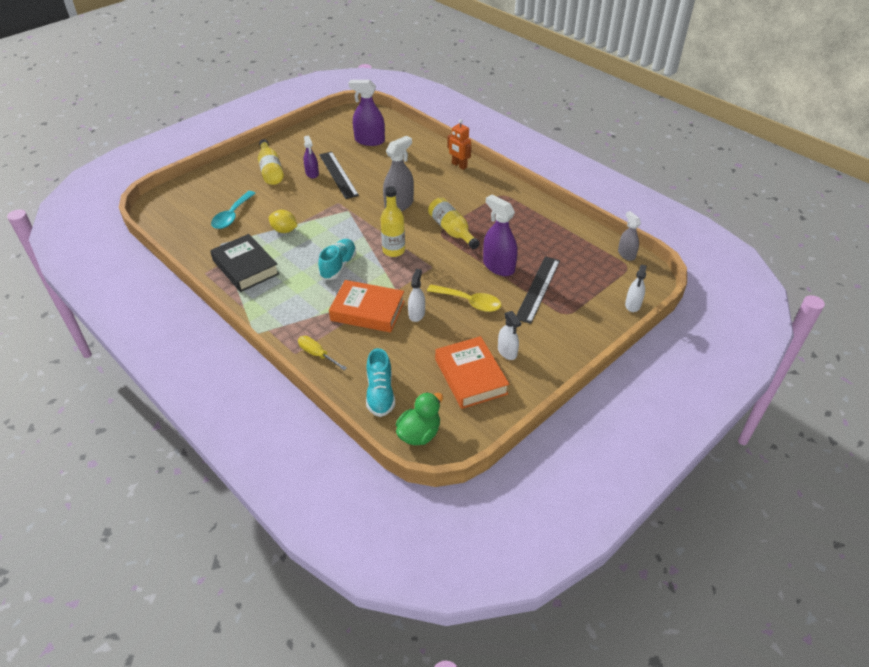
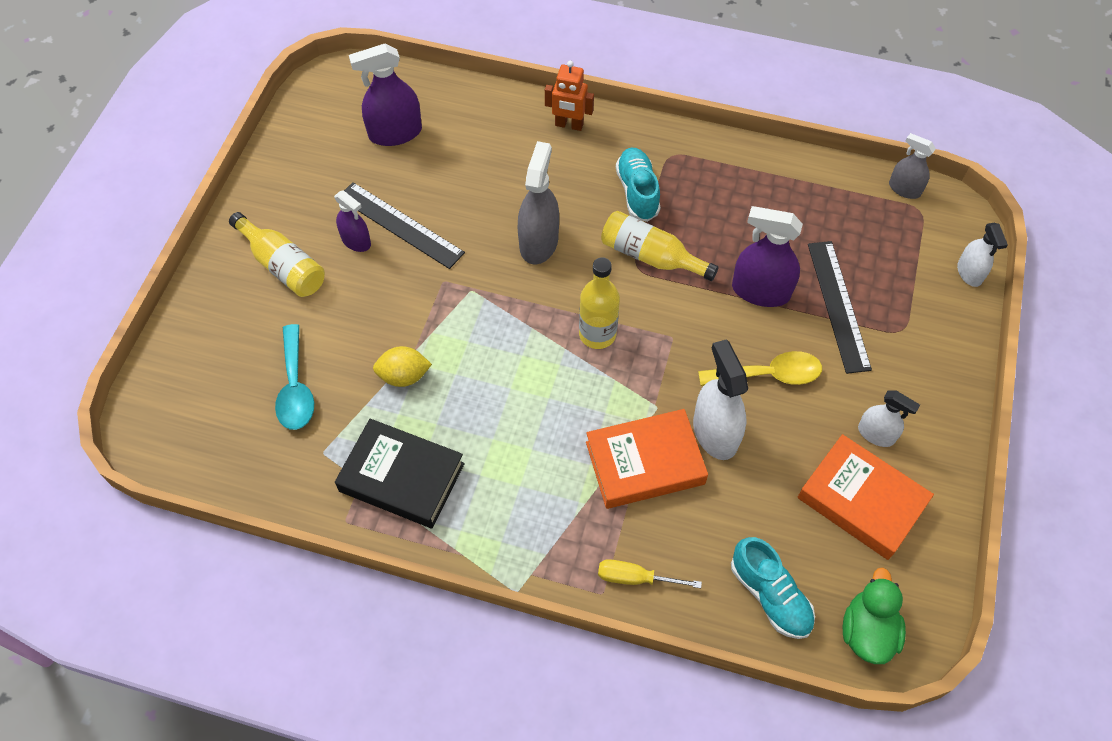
camera: 30 degrees left, 15 degrees up
turquoise shoe [318,239,356,280] -> turquoise shoe moved to [616,148,661,222]
white spray bottle [408,269,425,322] -> white spray bottle [693,339,748,460], size x1.64

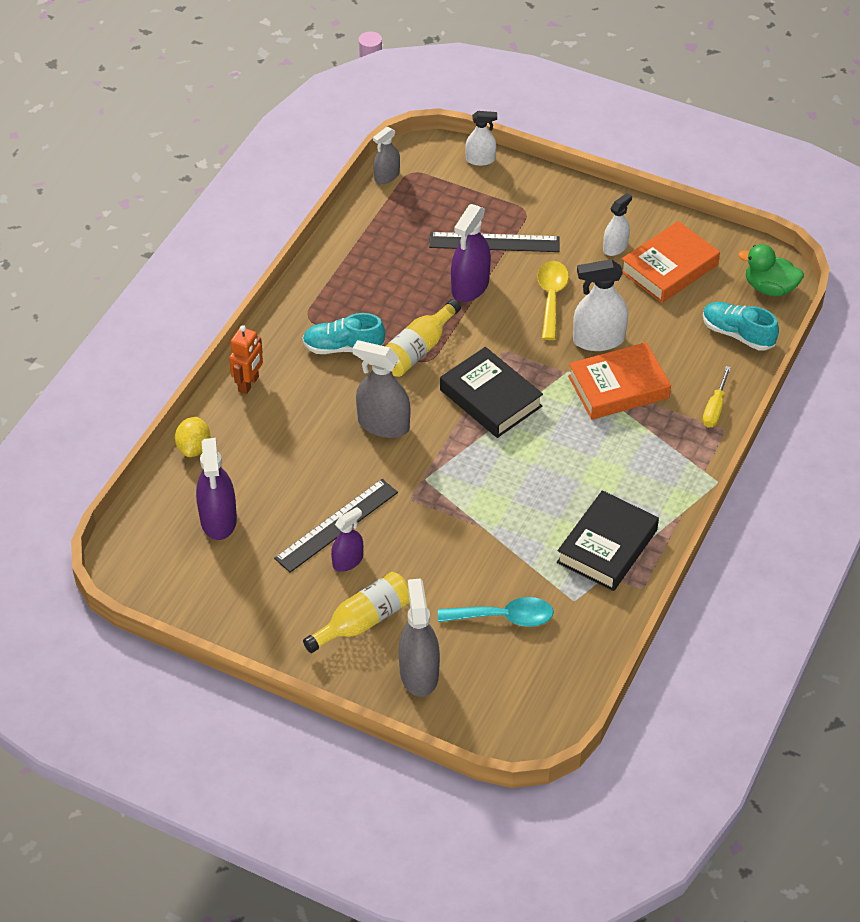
camera: 80 degrees left, 10 degrees down
yellow lemon [373,346,432,387] -> yellow lemon moved to [175,417,211,457]
yellow bottle [579,257,620,349] -> black book [440,347,543,438]
orange book [586,409,708,509] -> orange book turned 75 degrees clockwise [568,342,671,420]
turquoise shoe [731,537,815,639] -> turquoise shoe turned 120 degrees counterclockwise [703,302,779,351]
none -> grey spray bottle [399,579,440,697]

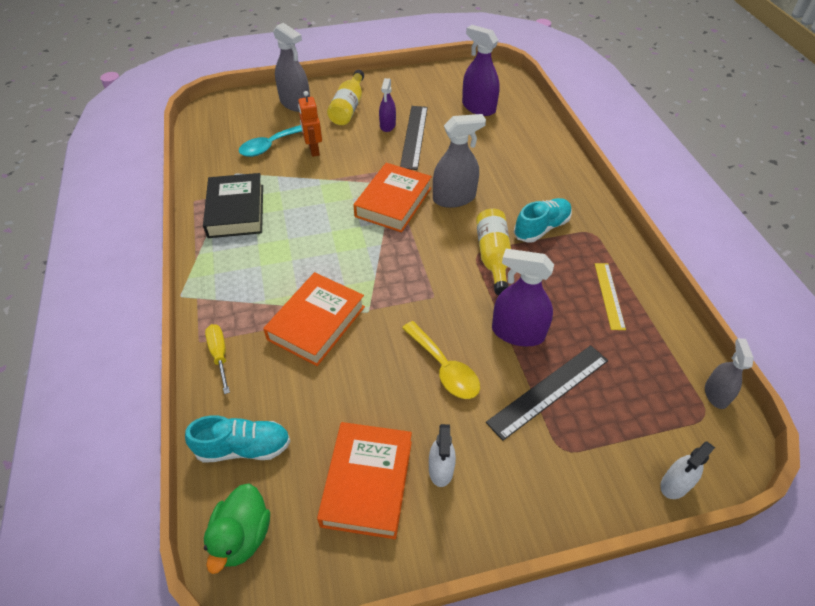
camera: 140 degrees right, 0 degrees up
yellow lemon [175,417,211,457] -> none
orange robot [229,325,263,394] -> orange robot moved to [298,91,322,157]
black book [440,347,543,438] -> none
purple spray bottle [451,204,491,302] -> purple spray bottle turned 60 degrees counterclockwise [492,248,554,346]
white spray bottle [573,259,628,351] -> none
green duck [738,244,804,296] -> green duck turned 120 degrees clockwise [204,483,270,574]
none -> orange book [353,163,432,232]
none -> yellow ruler [595,263,626,330]

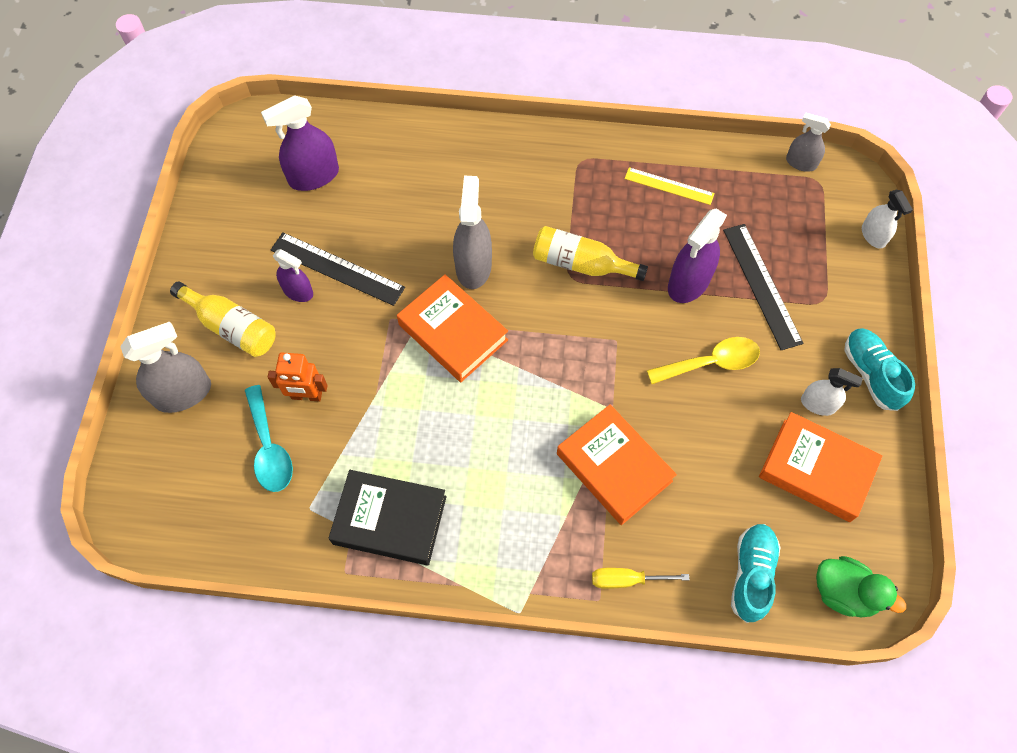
camera: 70 degrees left, 15 degrees up
turquoise shoe [514,198,572,243] -> turquoise shoe moved to [844,328,915,411]

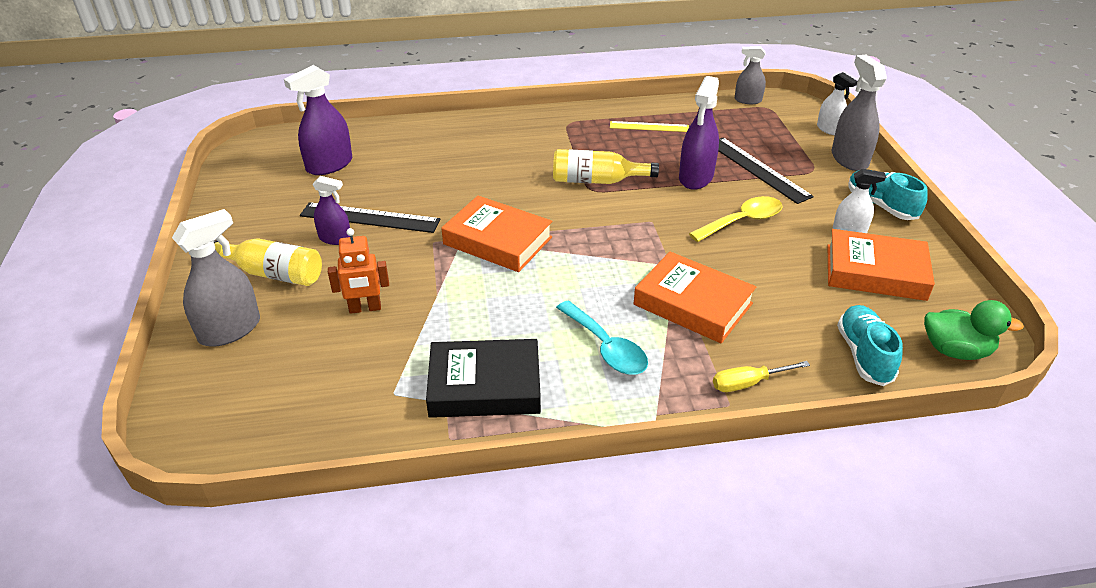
camera: 15 degrees left, 25 degrees down
turquoise spoon [245,385,293,492] -> turquoise spoon moved to [556,300,648,375]
grey spray bottle [453,176,492,289] -> grey spray bottle moved to [831,55,887,171]

